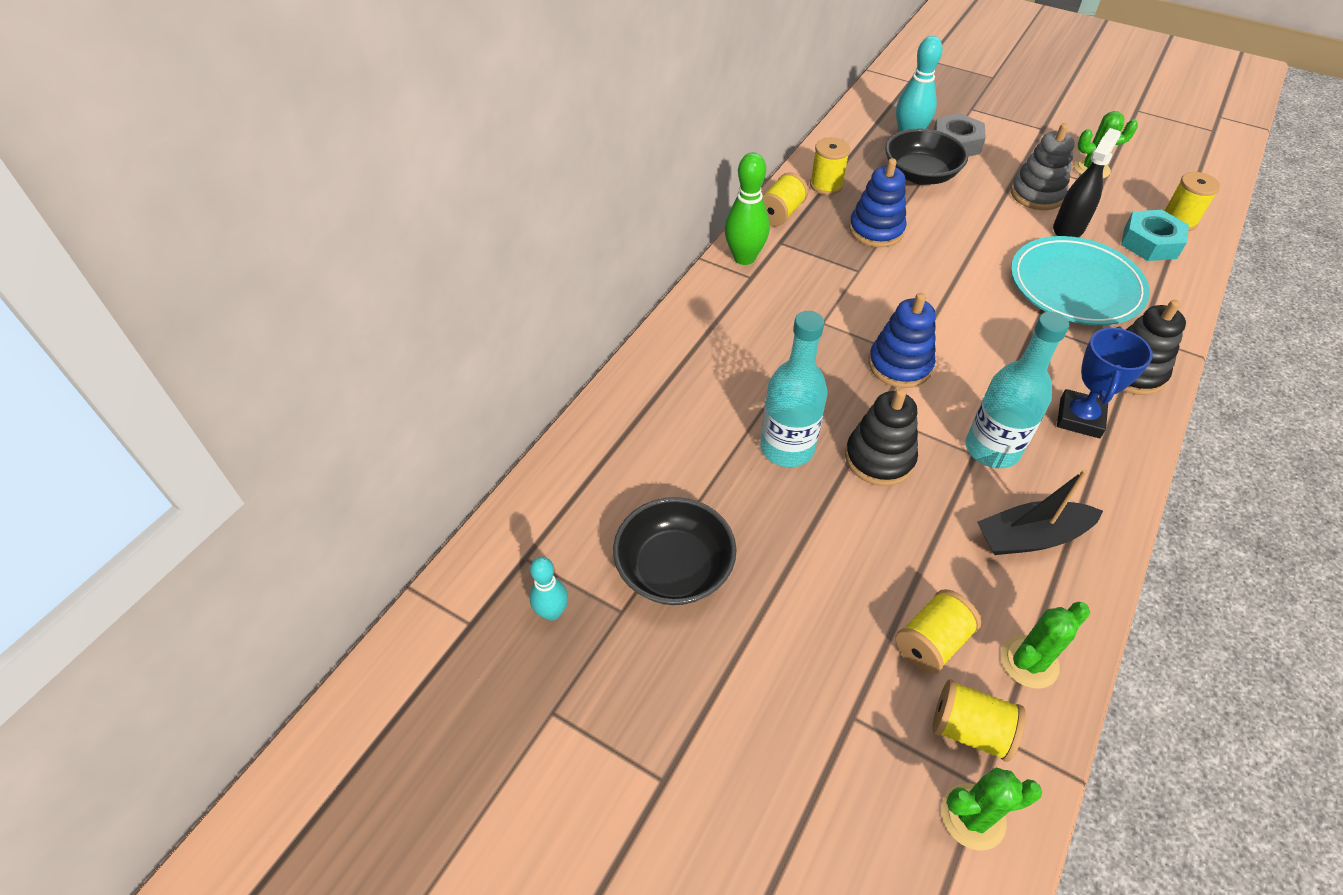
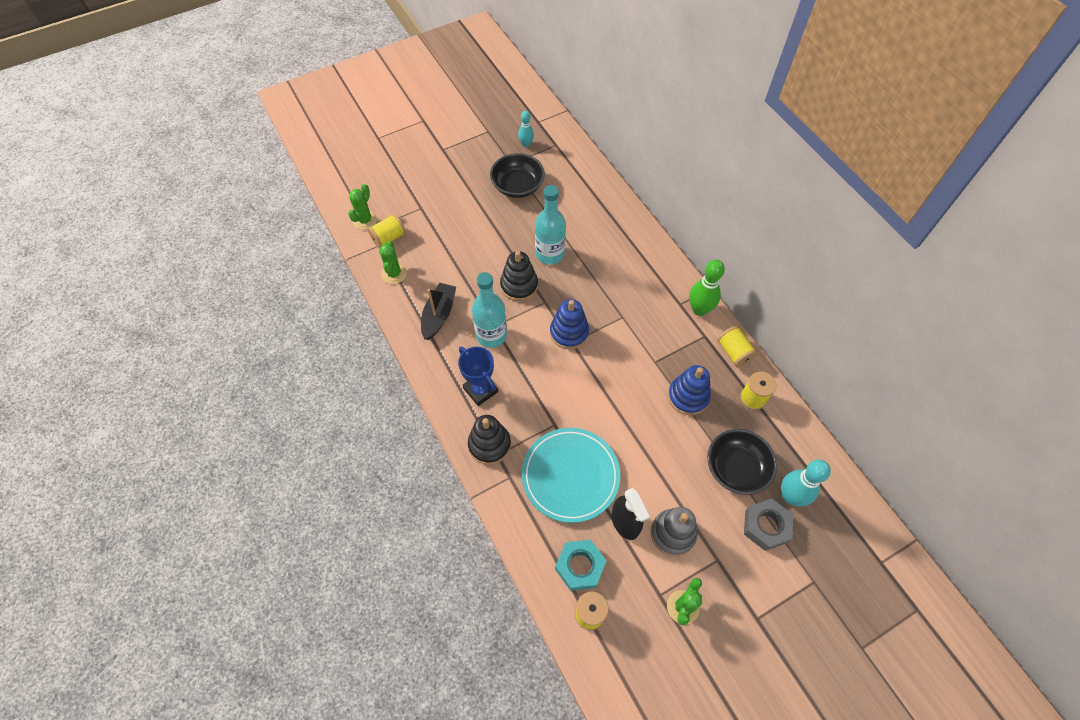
camera: 120 degrees right, 10 degrees up
yellow spool [896,589,981,674] -> none

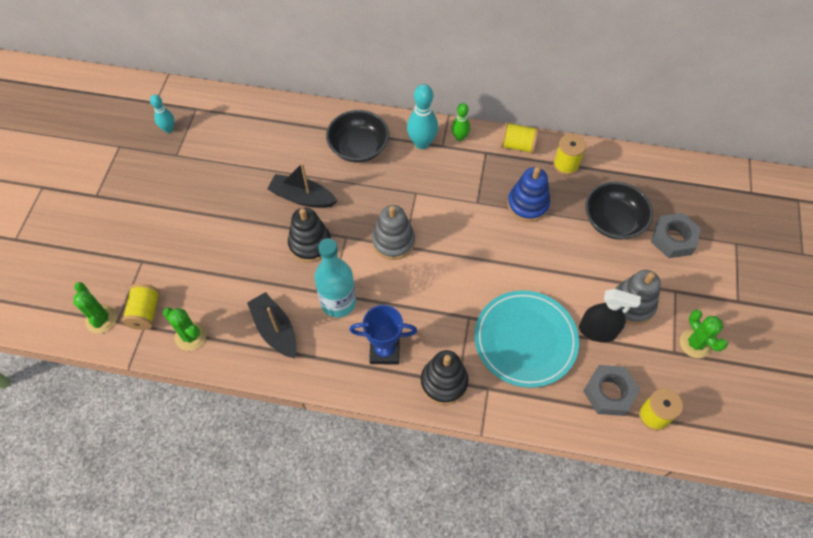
camera: 50 degrees left, 0 degrees up
black bowl [490,153,545,198] -> black bowl moved to [326,110,389,163]
turquoise bottle [535,185,566,265] -> black boat [267,163,337,208]
blue stacking toy [550,299,589,349] -> grey stacking toy [372,205,415,260]
turquoise nut [555,540,606,591] -> grey nut [583,365,640,416]
green bowling pin [689,260,725,316] -> green bowling pin [452,103,470,141], size x0.61
turquoise bowling pin [781,460,831,506] -> turquoise bowling pin moved to [407,84,438,149]

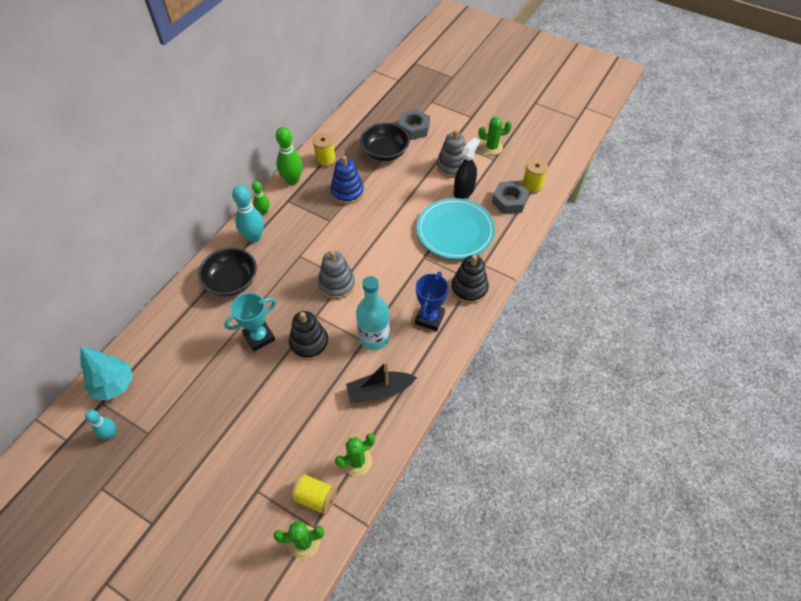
camera: 70 degrees left, 5 degrees down
black boat [267,163,337,208] -> turquoise trophy [224,293,276,351]
yellow spool [500,122,539,154] -> green bowling pin [276,127,303,185]
none -> turquoise tree [80,347,133,401]

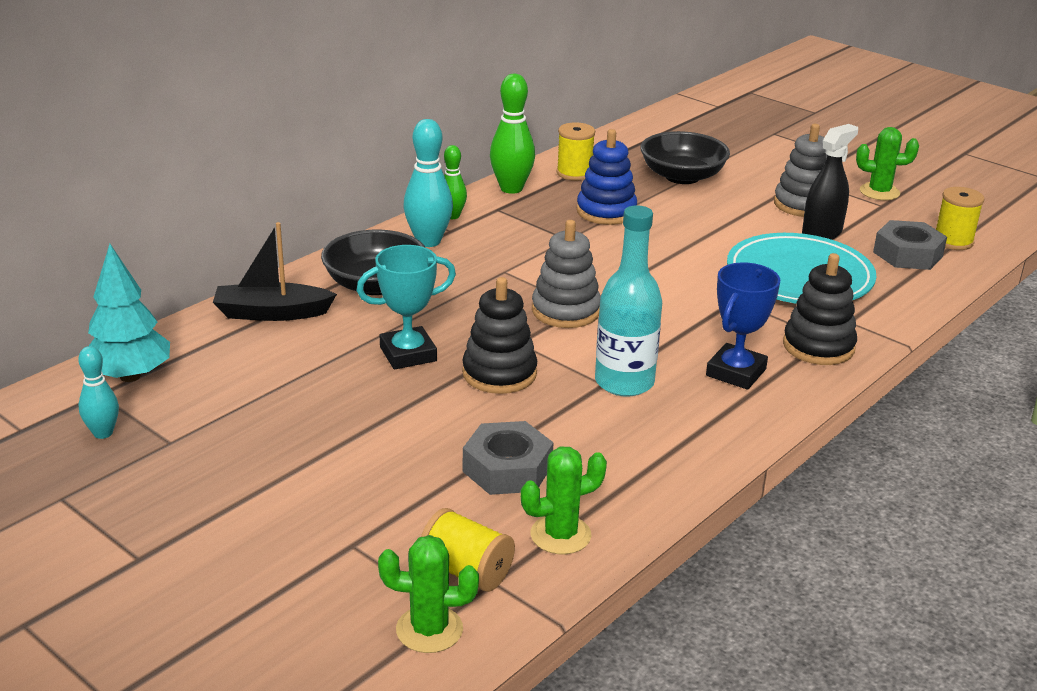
camera: 10 degrees right, 25 degrees down
black boat [346,361,417,402] -> black boat moved to [213,222,337,321]
grey nut [398,109,430,140] -> grey nut moved to [463,421,554,495]

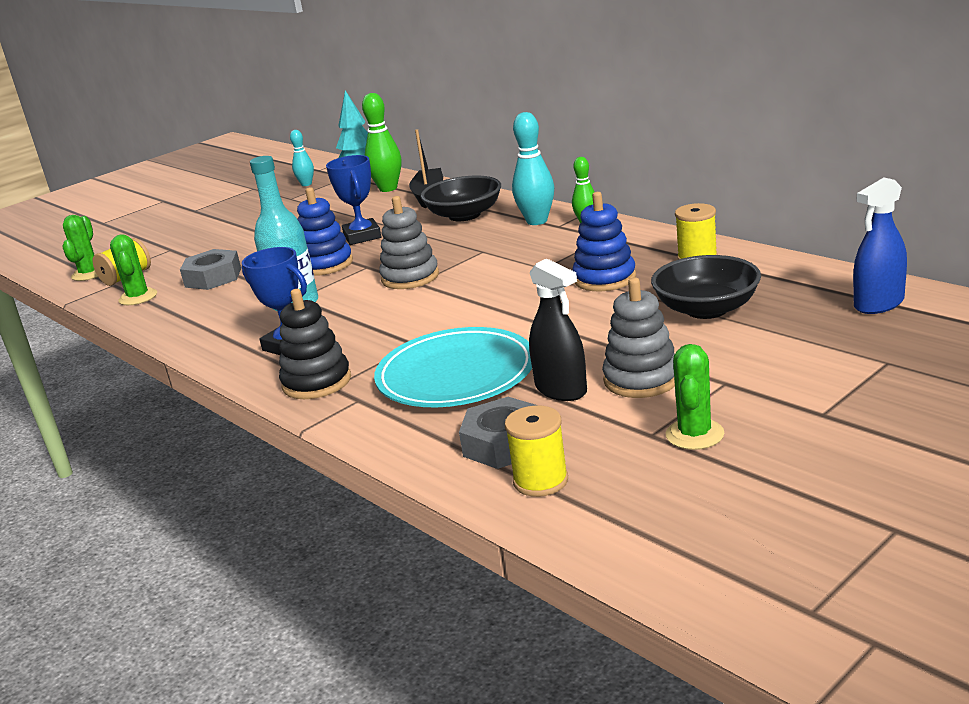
camera: 100 degrees right, 5 degrees down
turquoise trophy [356,245,456,369] -> blue trophy [326,155,381,245]
black stacking toy [462,277,537,394] -> blue stacking toy [297,187,353,276]
green bowling pin [490,74,535,194] -> green bowling pin moved to [362,93,401,192]
none -> blue spray bottle [853,178,907,314]

